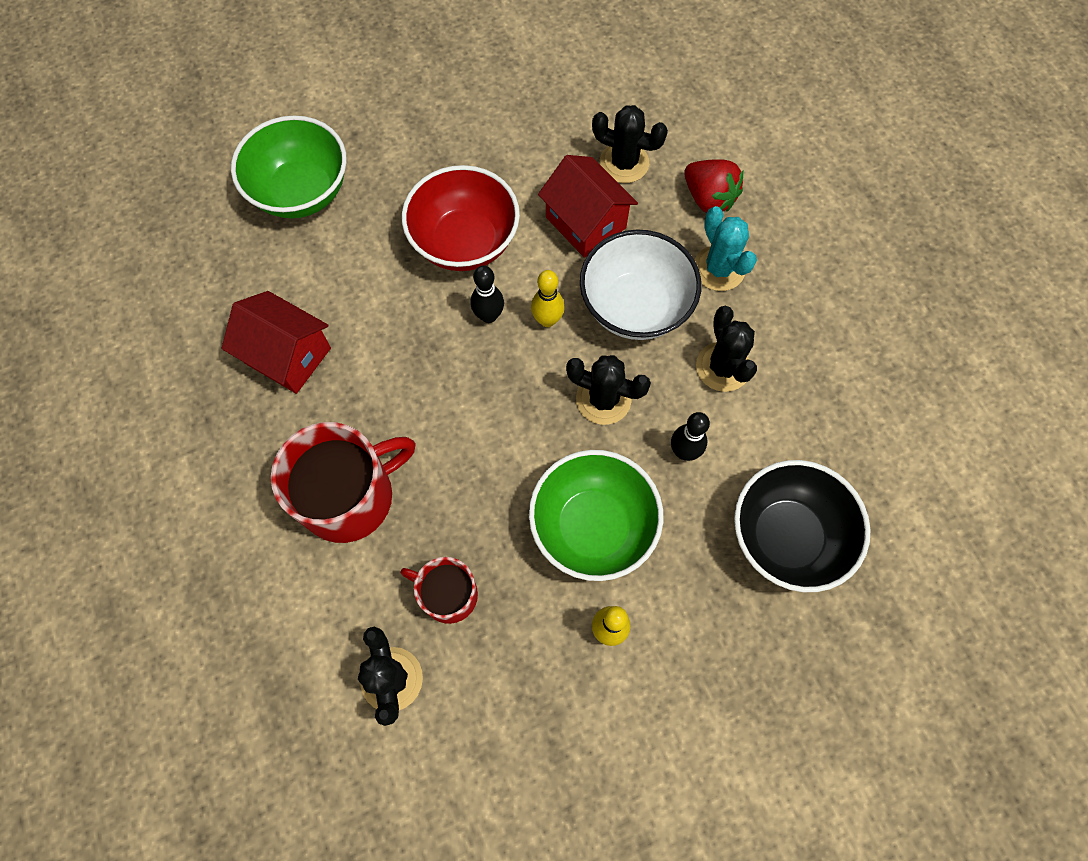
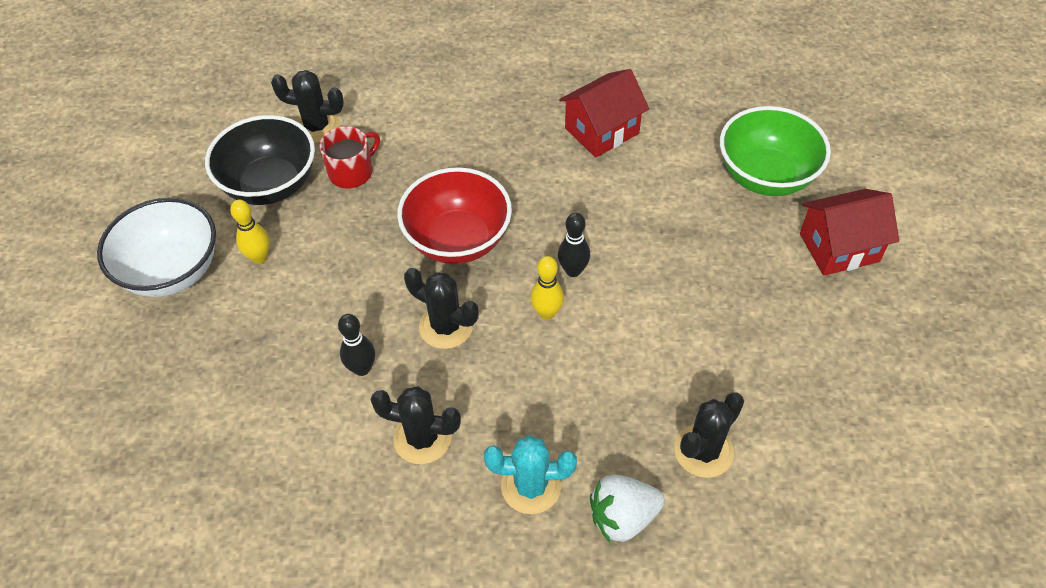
camera: 115 degrees right, 15 degrees down
red mug [271,422,416,543] -> none
red bowl [402,165,520,271] -> red bowl moved to [397,167,512,264]
green bowl [529,450,663,581] -> none
red house [538,155,638,258] -> red house moved to [800,189,899,276]
black cactus [566,355,651,425] -> black cactus turned 75 degrees clockwise [404,268,479,349]
white bowl [580,229,701,340] -> white bowl moved to [97,198,216,297]
red strawberry [684,159,743,213] -> white strawberry [590,475,665,542]
black bowl [734,460,871,592] -> black bowl moved to [205,115,315,205]

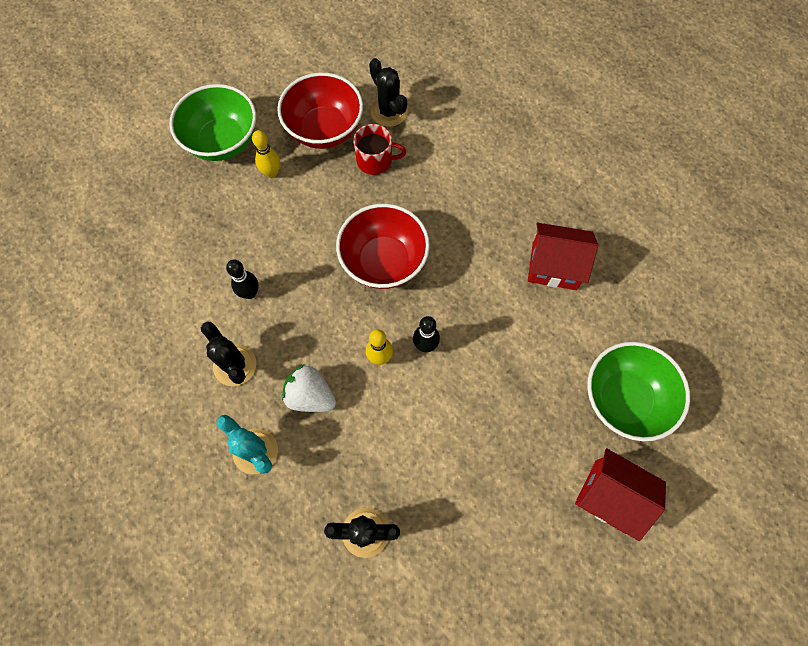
camera: 45 degrees right, 15 degrees up
white bowl [97,198,216,297] -> green bowl [170,84,256,161]
black bowl [205,115,315,205] -> red bowl [277,73,363,149]
black cactus [404,268,479,349] -> none
white strawberry [590,475,665,542] -> white strawberry moved to [282,365,336,412]

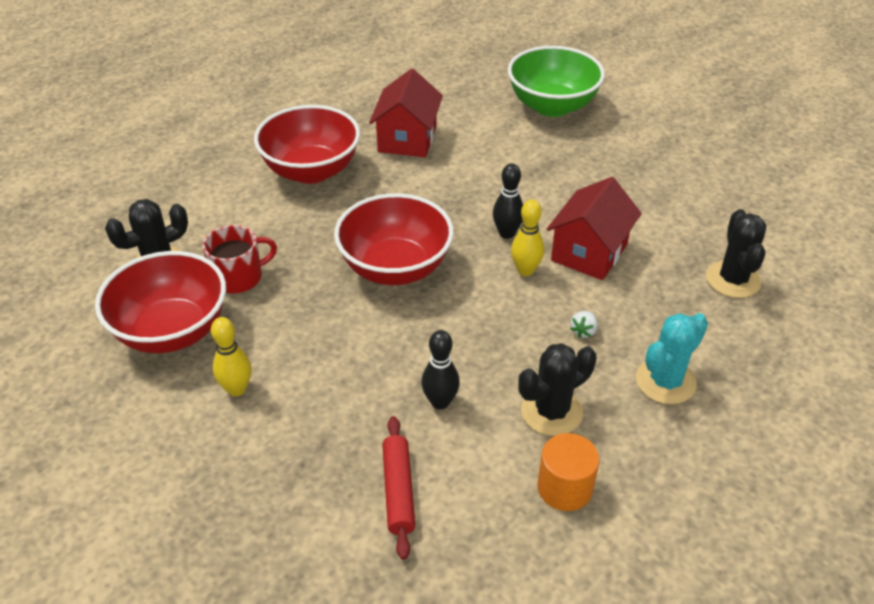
camera: 90 degrees left, 25 degrees down
green bowl [170,84,256,161] -> none
white strawberry [282,365,336,412] -> white strawberry [570,311,598,338], size x0.46
red mug [353,124,406,175] -> red mug turned 60 degrees clockwise [203,225,277,293]
red house [575,448,666,541] -> red house moved to [547,177,642,280]
none -> red bowl [254,105,360,184]
none -> red rolling pin [382,416,415,560]
none -> orange cylinder [537,433,599,511]

